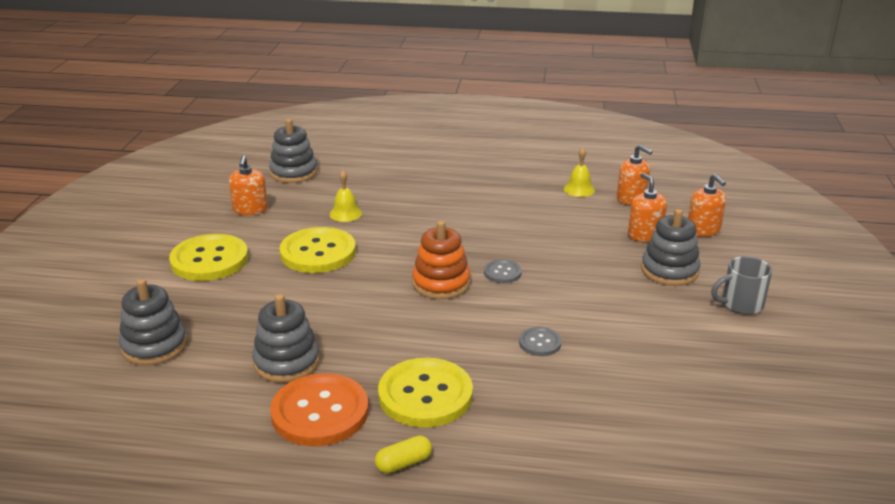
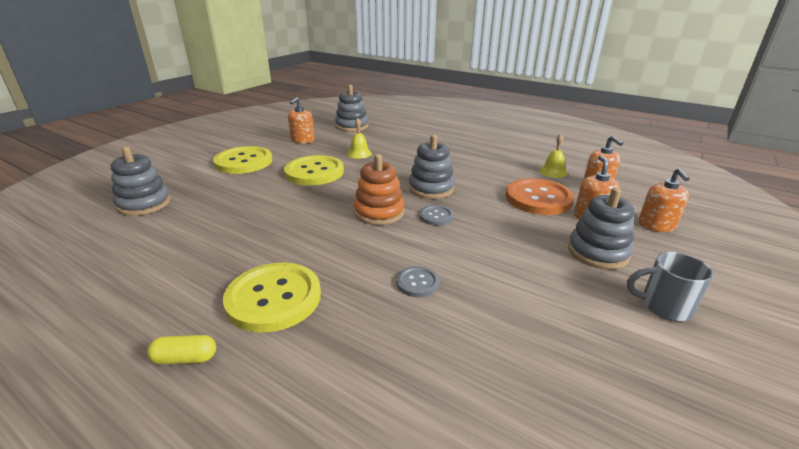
camera: 25 degrees right, 0 degrees up
grey stacking toy [252,294,320,383] -> grey stacking toy moved to [409,134,455,199]
orange button [270,373,369,446] -> orange button moved to [506,178,574,215]

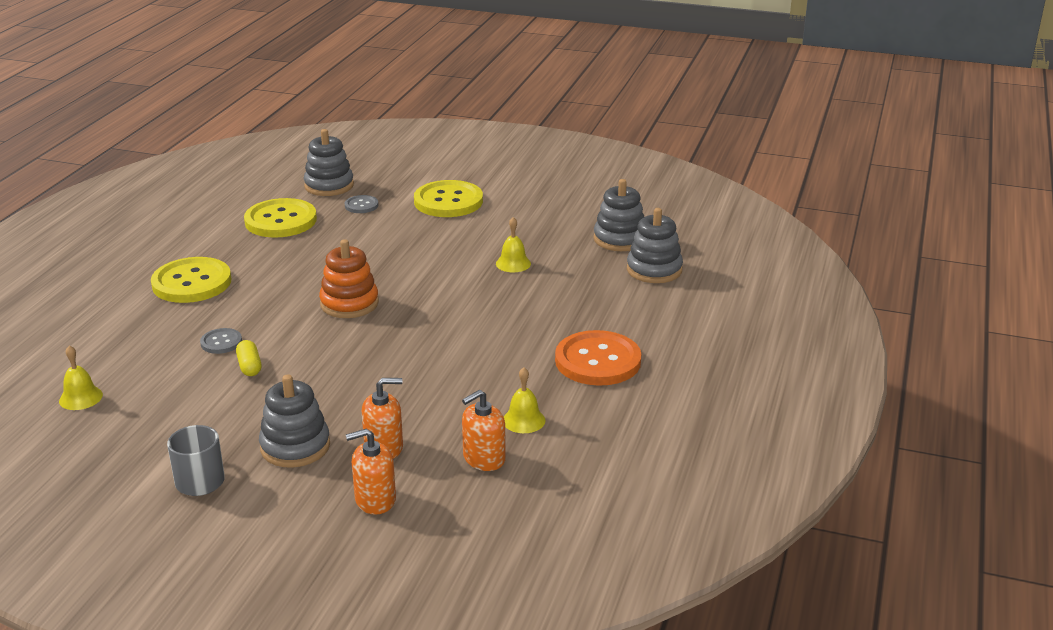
camera: 75 degrees right, 0 degrees up
yellow capsule [147,335,216,365] -> yellow capsule moved to [236,340,262,376]
yellow button [284,155,344,185] -> yellow button moved to [244,198,317,238]
orange soap dispenser [288,97,315,143] -> none
grey stacking toy [409,134,455,199] -> grey stacking toy moved to [627,208,683,283]
grey button [419,205,453,226] -> grey button moved to [345,195,379,213]
orange button [506,178,574,215] -> orange button moved to [555,330,641,386]
none -> yellow bell [59,345,103,410]

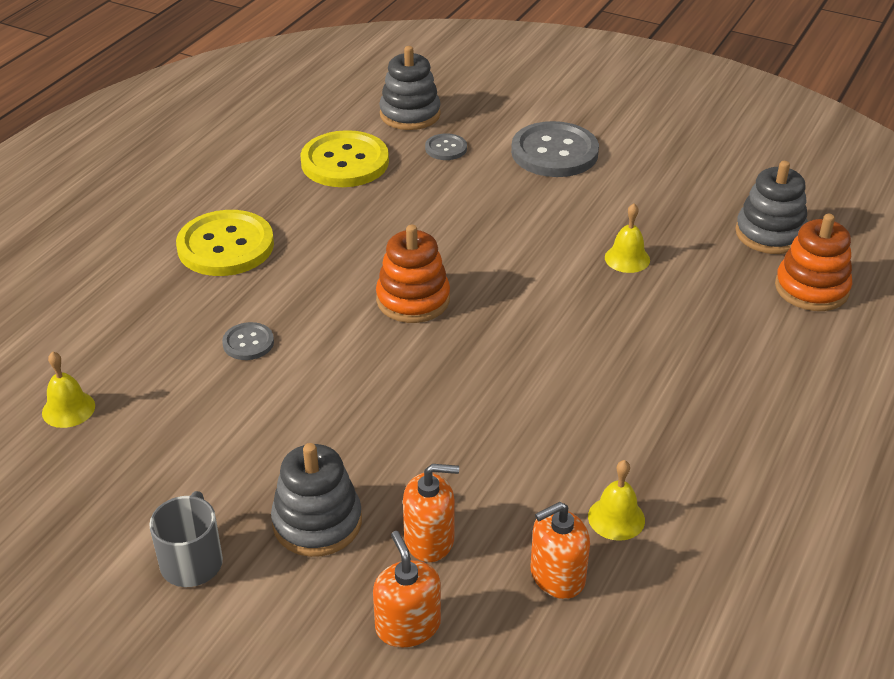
camera: 10 degrees right, 10 degrees up
yellow capsule [236,340,262,376] -> none
orange soap dispenser [346,428,396,515] -> orange soap dispenser turned 75 degrees clockwise [373,531,441,647]
yellow button [414,180,483,217] -> grey button [511,121,599,177]
orange button [555,330,641,386] -> none
grey stacking toy [627,208,683,283] -> orange stacking toy [775,214,852,311]

